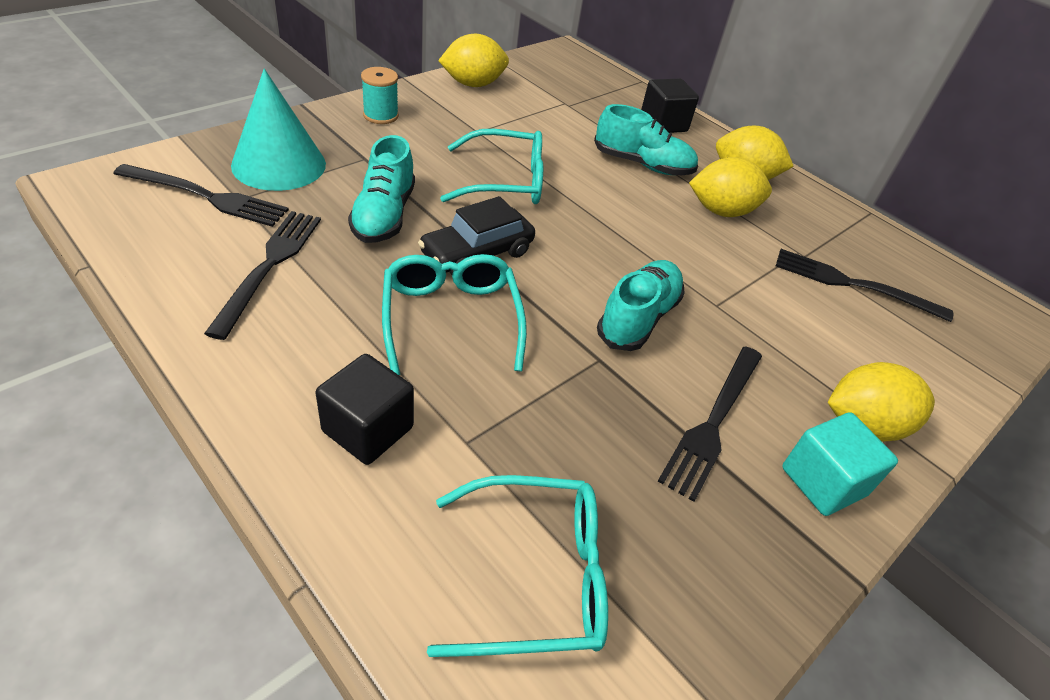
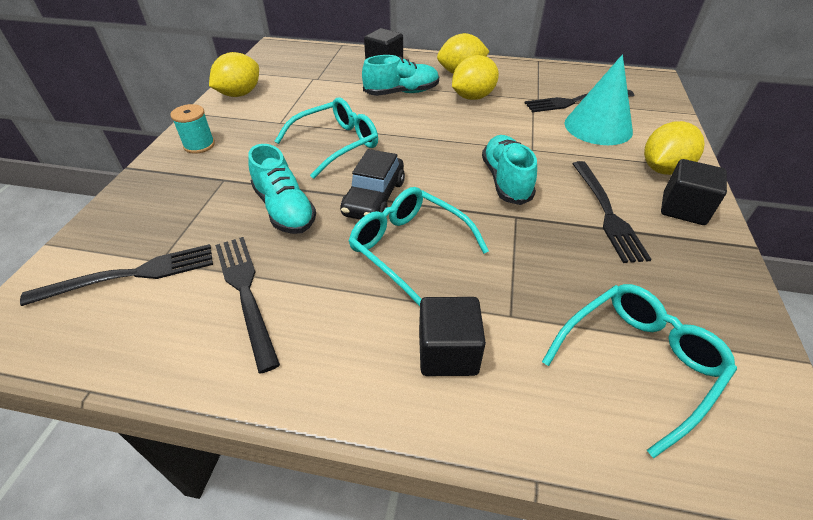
camera: 30 degrees left, 0 degrees up
turquoise cone [231,69,326,191] -> turquoise cone moved to [564,54,633,145]
turquoise cube [782,412,898,516] -> black cube [661,159,727,225]

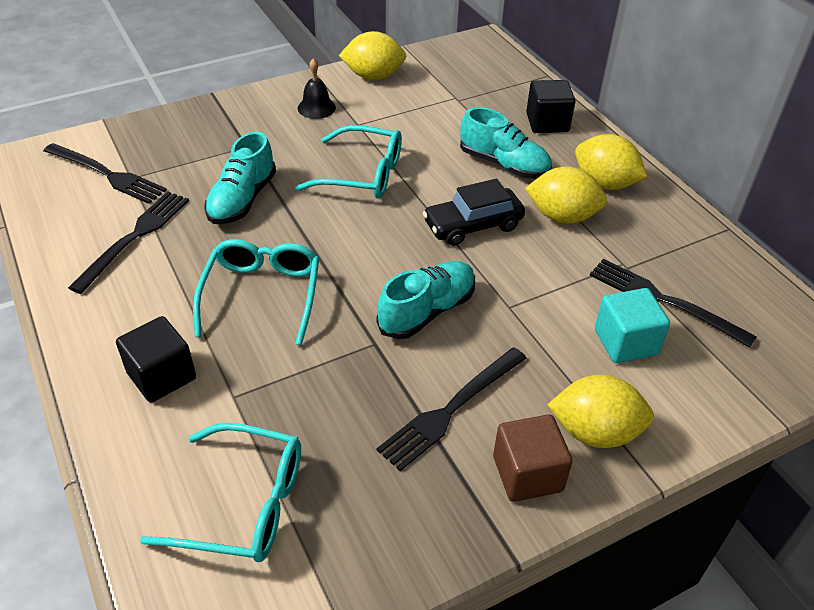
camera: 50 degrees right, 0 degrees up
turquoise spool [171,104,215,154] -> none
black car [340,149,405,220] -> black car moved to [423,179,525,246]
turquoise cone [564,54,633,145] -> turquoise cube [595,288,670,363]
black cube [661,159,727,225] -> brown cube [493,414,573,502]
none -> black bell [298,58,336,119]

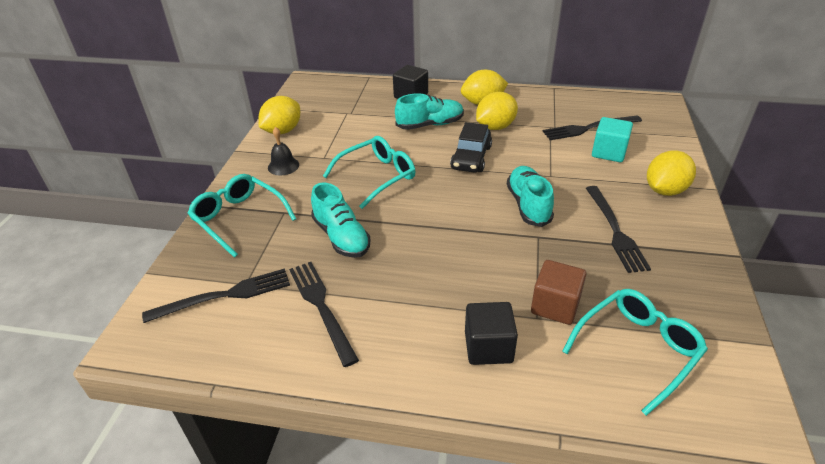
camera: 50 degrees left, 5 degrees down
turquoise glasses [193,239,319,346] -> turquoise glasses moved to [188,174,296,258]
brown cube [493,414,573,502] -> brown cube moved to [531,260,586,325]

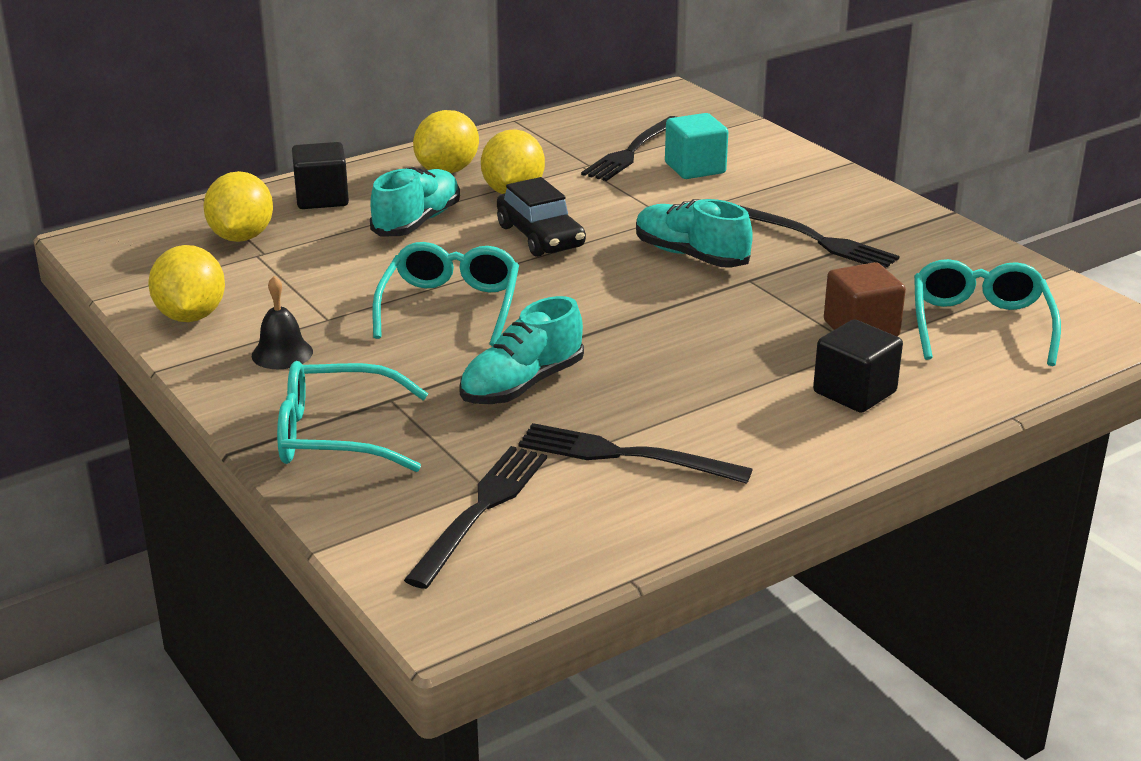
camera: 45 degrees left, 10 degrees down
turquoise shoe [311,183,370,258] -> turquoise shoe turned 120 degrees clockwise [459,296,584,404]
yellow lemon [647,151,696,196] -> yellow lemon moved to [203,171,273,242]

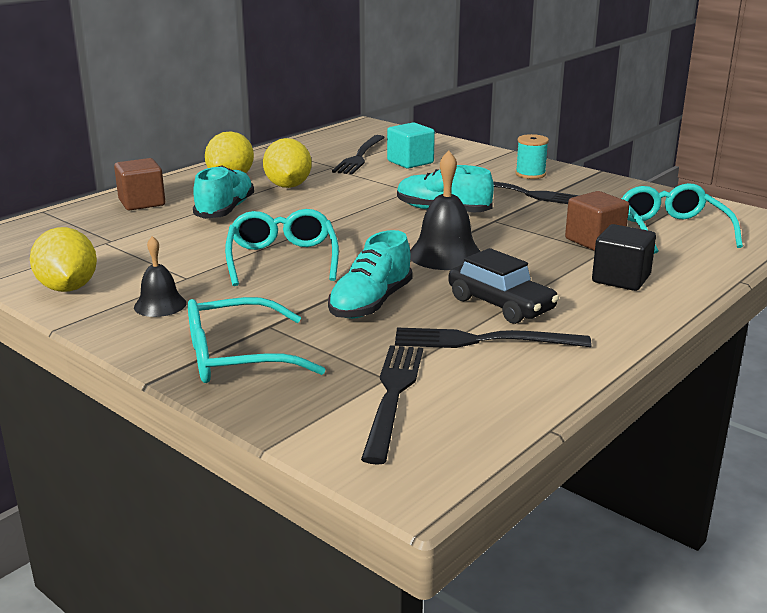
camera: 15 degrees left, 5 degrees down
yellow lemon [203,171,273,242] -> none
black cube [292,142,349,209] -> brown cube [114,158,165,210]
black car [497,177,586,257] -> black car moved to [448,248,559,324]
none -> black bell [410,150,481,270]
none -> turquoise spool [515,134,549,179]

